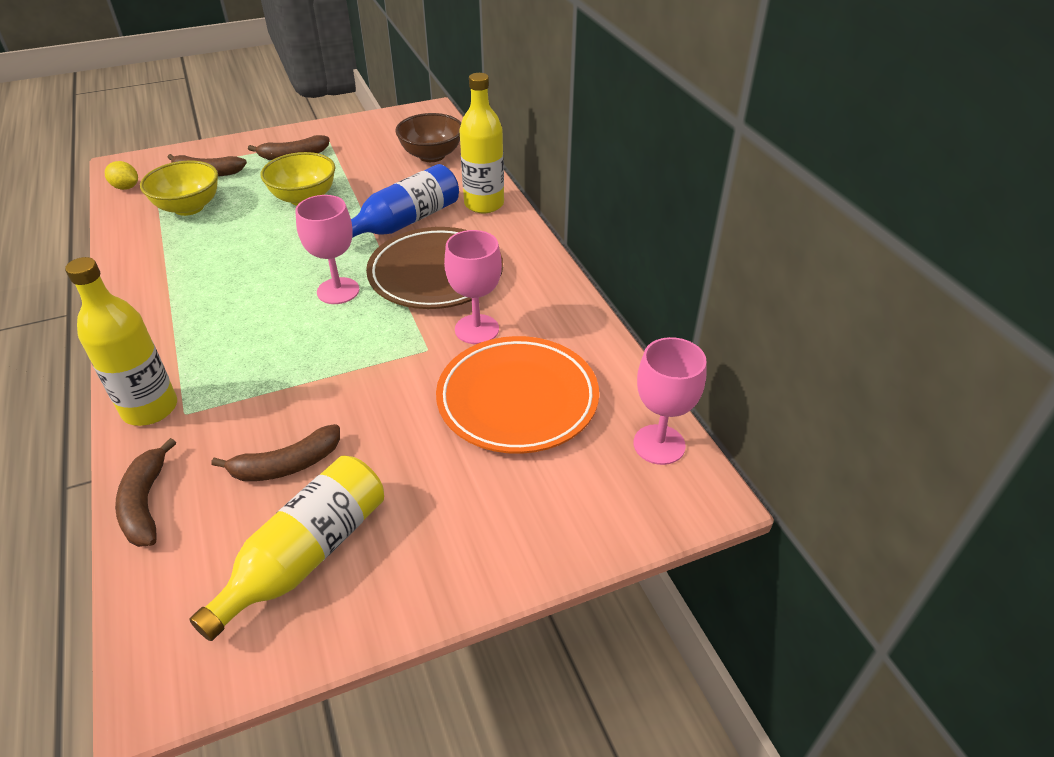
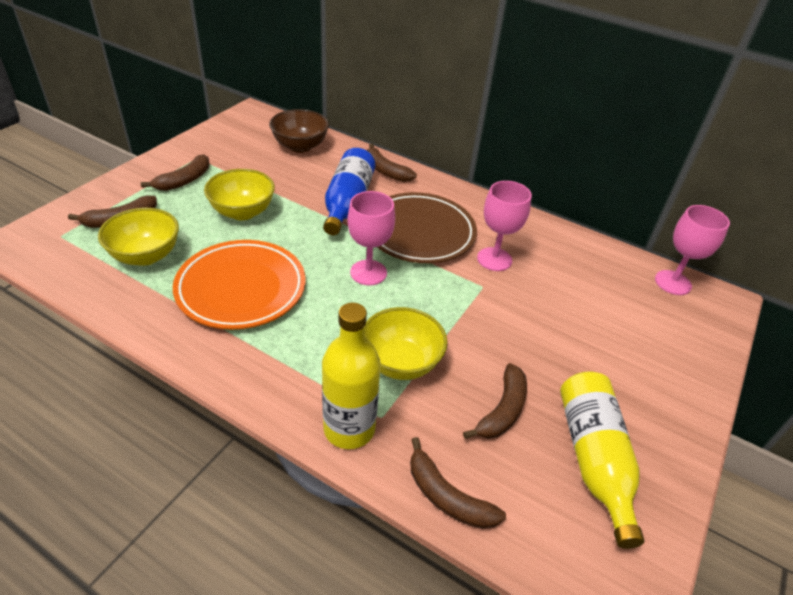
camera: 40 degrees left, 0 degrees up
yellow lemon [105,161,138,190] -> none
orange plate [436,336,599,454] -> orange plate moved to [173,240,306,330]
yellow bottle [460,73,504,213] -> brown banana [367,143,417,182]
none -> yellow bowl [364,307,448,380]

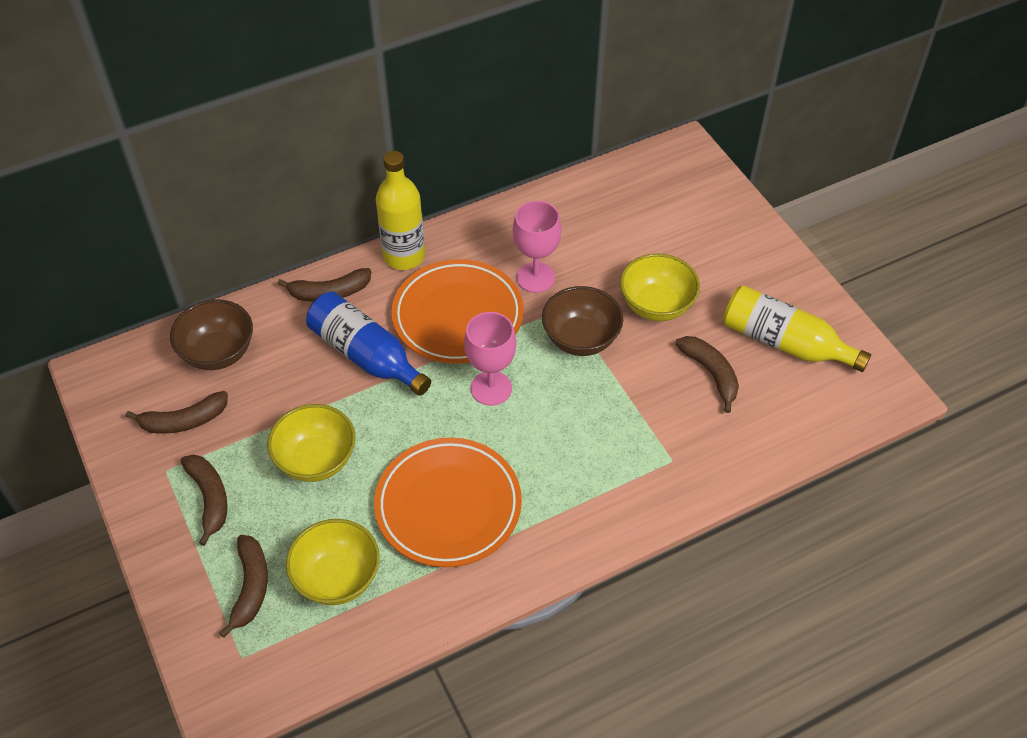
camera: 55 degrees left, 10 degrees up
yellow bottle [322,303,381,449] -> yellow bottle moved to [376,151,425,270]
yellow bowl [364,307,448,380] -> yellow bowl moved to [620,253,700,321]
brown plate [377,192,477,263] -> orange plate [391,259,524,364]
brown banana [410,437,506,529] -> brown banana moved to [126,391,228,434]
pink goblet [655,205,730,295] -> none
none -> brown bowl [542,286,623,356]

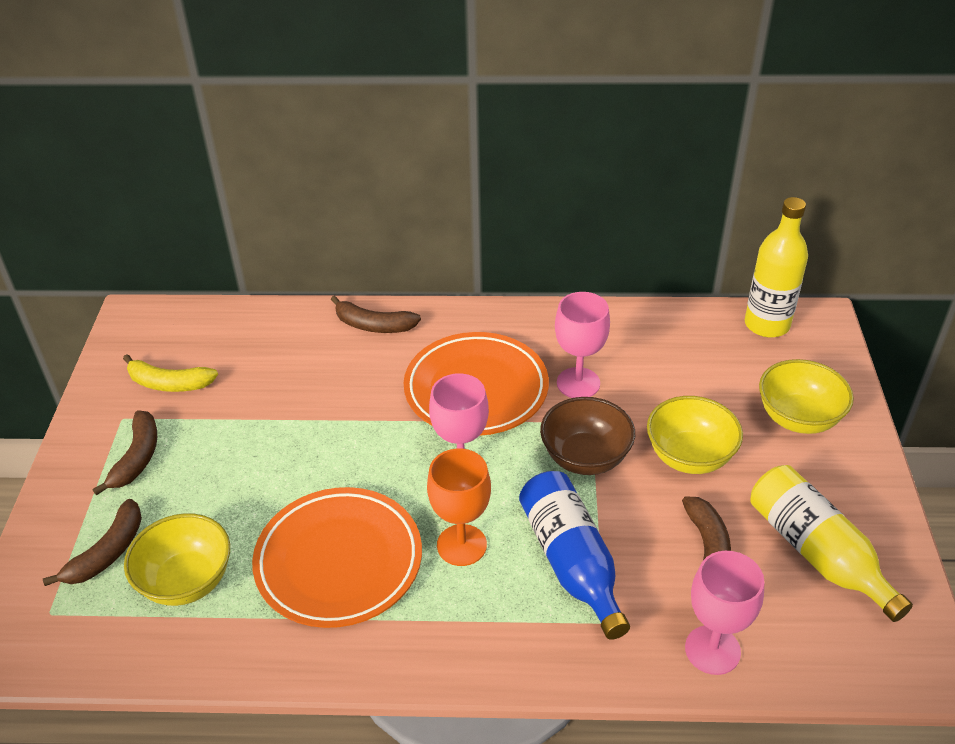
camera: 30 degrees right, 10 degrees down
brown banana [126,391,228,434] -> yellow banana [123,354,218,392]
brown bowl [170,299,253,370] -> none
yellow bowl [267,404,356,482] -> yellow bowl moved to [759,359,854,434]
blue bottle [306,292,431,396] -> blue bottle moved to [519,471,630,640]
yellow bottle [376,151,425,270] -> yellow bottle moved to [745,197,808,338]
none -> orange goblet [427,449,491,566]
none -> pink goblet [685,551,764,675]

